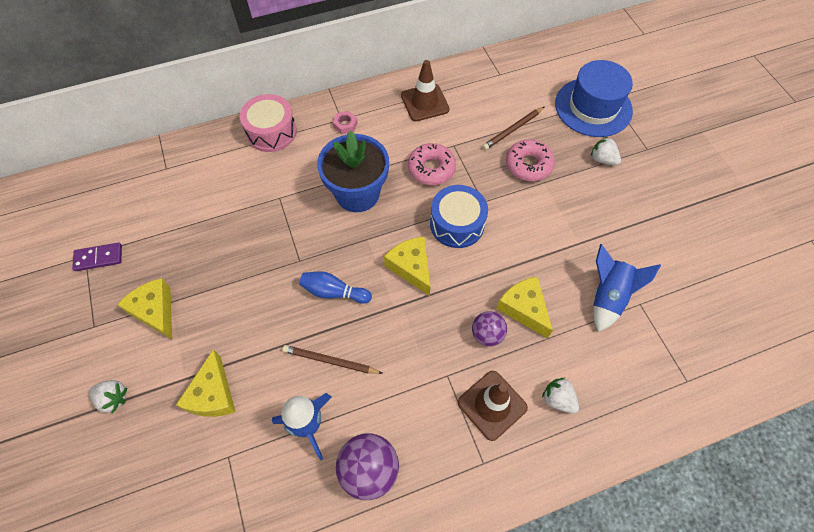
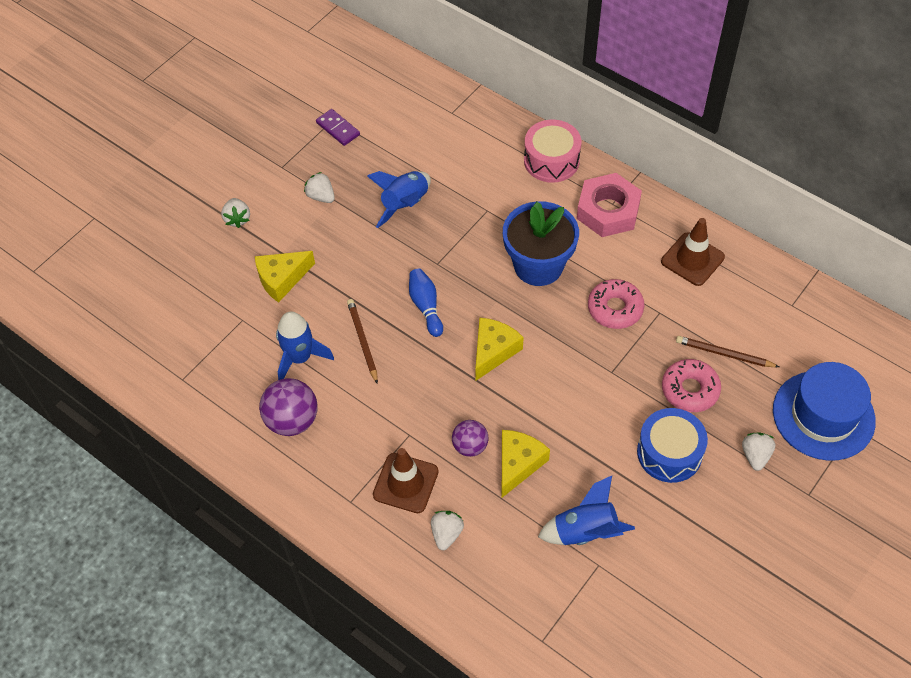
camera: 60 degrees right, 5 degrees down
yellow cheese [117,278,172,339] -> white strawberry [304,172,335,203]
pink nut [333,111,358,134] -> pink nut [577,173,642,237], size x2.34
blue drum [430,185,488,248] -> blue drum moved to [637,408,708,483]
none -> blue rocket [367,171,431,228]

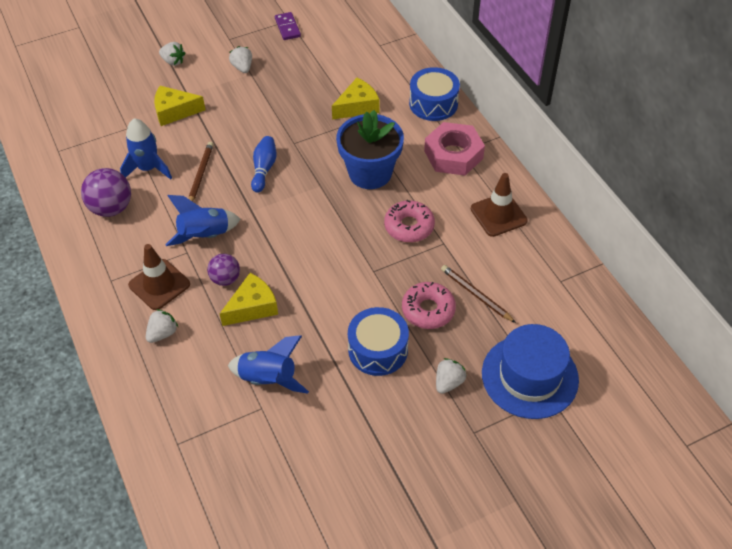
camera: 25 degrees right, 5 degrees down
white strawberry [221,198,250,228] -> white strawberry turned 75 degrees counterclockwise [159,42,185,66]
blue rocket [367,171,431,228] -> blue rocket moved to [165,195,241,246]
yellow cheese [475,317,524,380] -> yellow cheese moved to [332,78,379,120]
pink drum [524,120,581,183] -> blue drum [409,67,460,121]

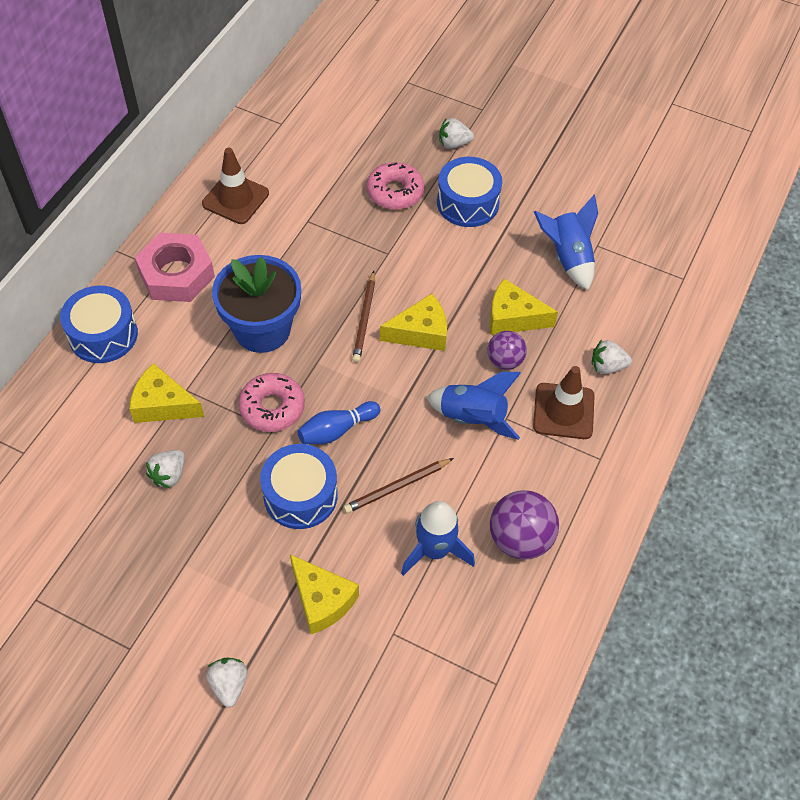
camera: 130 degrees left, 5 degrees up
white strawberry [229,46,252,73] -> white strawberry moved to [146,450,185,488]
purple domino [275,12,301,40] -> none
pink donut [384,200,435,243] -> pink donut moved to [238,373,305,432]
brown pencil [441,265,516,323] -> brown pencil moved to [352,271,375,363]
blue hat [482,324,579,419] -> none
none -> blue drum [260,444,338,529]
none -> yellow cheese [380,293,447,351]

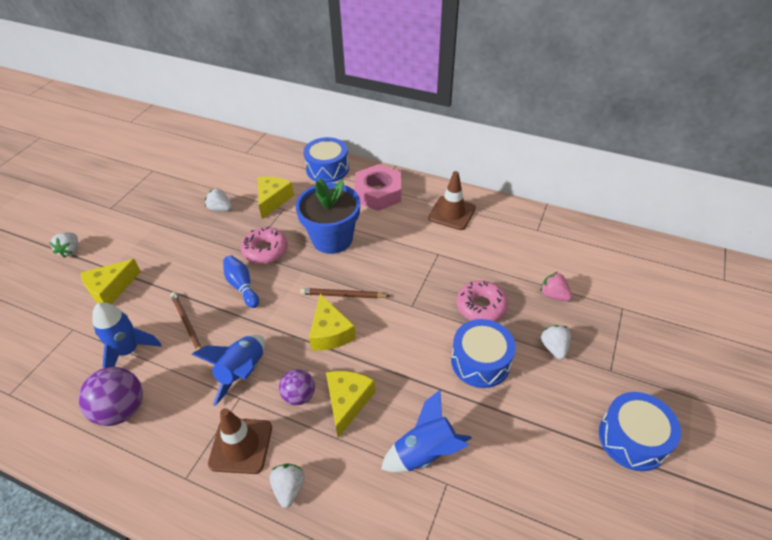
camera: 90 degrees right, 10 degrees down
white strawberry [206,658,247,707] -> white strawberry turned 105 degrees clockwise [49,233,78,258]
blue drum [260,444,338,529] -> blue drum moved to [599,392,681,471]
none -> pink strawberry [540,272,572,301]

